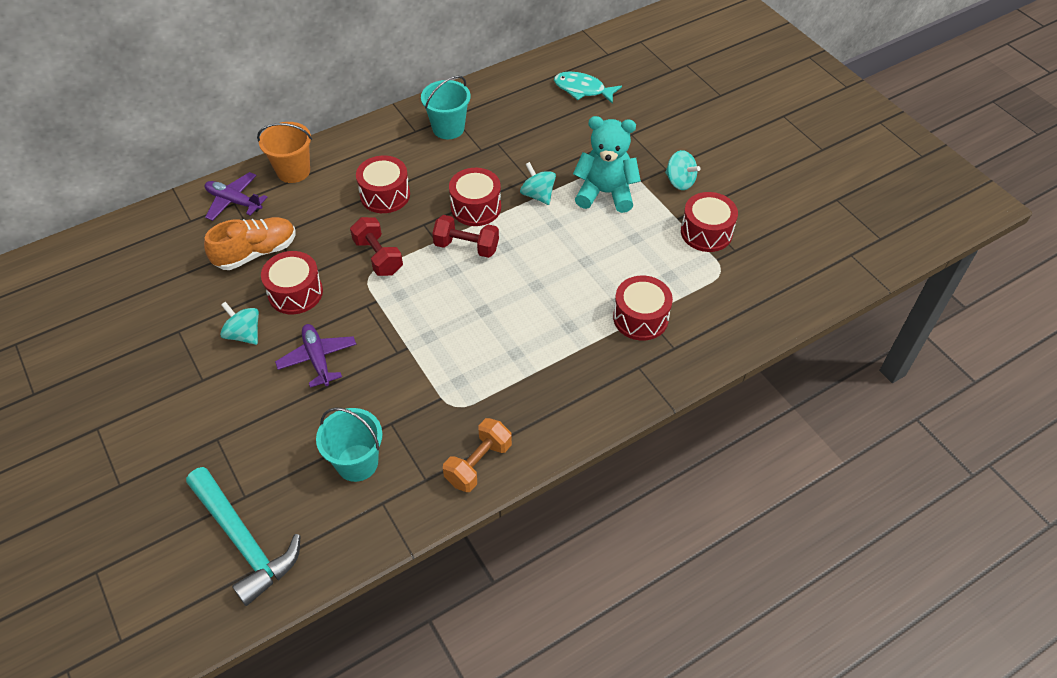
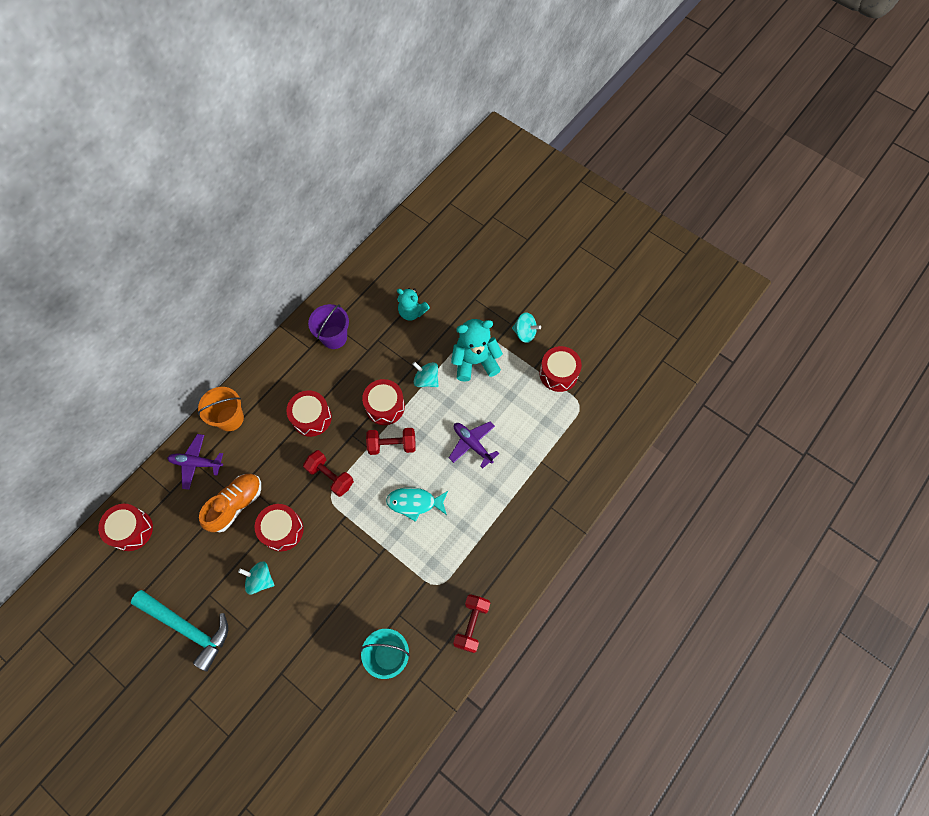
camera: 20 degrees left, 15 degrees up
turquoise hammer [186,467,301,606] -> turquoise hammer moved to [131,590,228,672]
purple plane [275,324,357,388] -> purple plane moved to [449,421,499,468]
turquoise bucket [421,76,470,139] -> purple bucket [308,304,349,349]
orange dumbbell [443,418,512,492] -> red dumbbell [453,594,490,653]
turquoise fish [554,71,622,104] -> turquoise fish moved to [386,487,448,522]
red drum [613,276,673,341] -> red drum moved to [98,504,153,551]
none -> turquoise teddy bear [397,288,430,321]

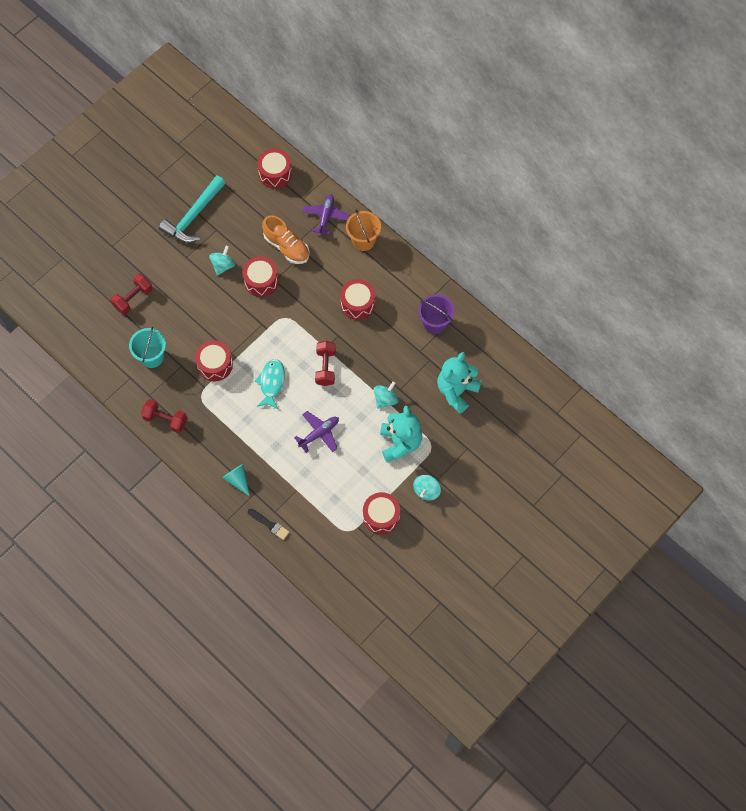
camera: 95 degrees right, 0 degrees up
red dumbbell [303,450,354,497] -> red dumbbell moved to [111,274,153,315]
red drum [362,379,405,425] -> red drum moved to [195,340,233,381]
turquoise teddy bear [397,288,430,321] -> turquoise teddy bear [437,352,482,413], size x1.52
none -> turquoise cone [222,464,250,496]
none -> black brush [248,509,289,540]

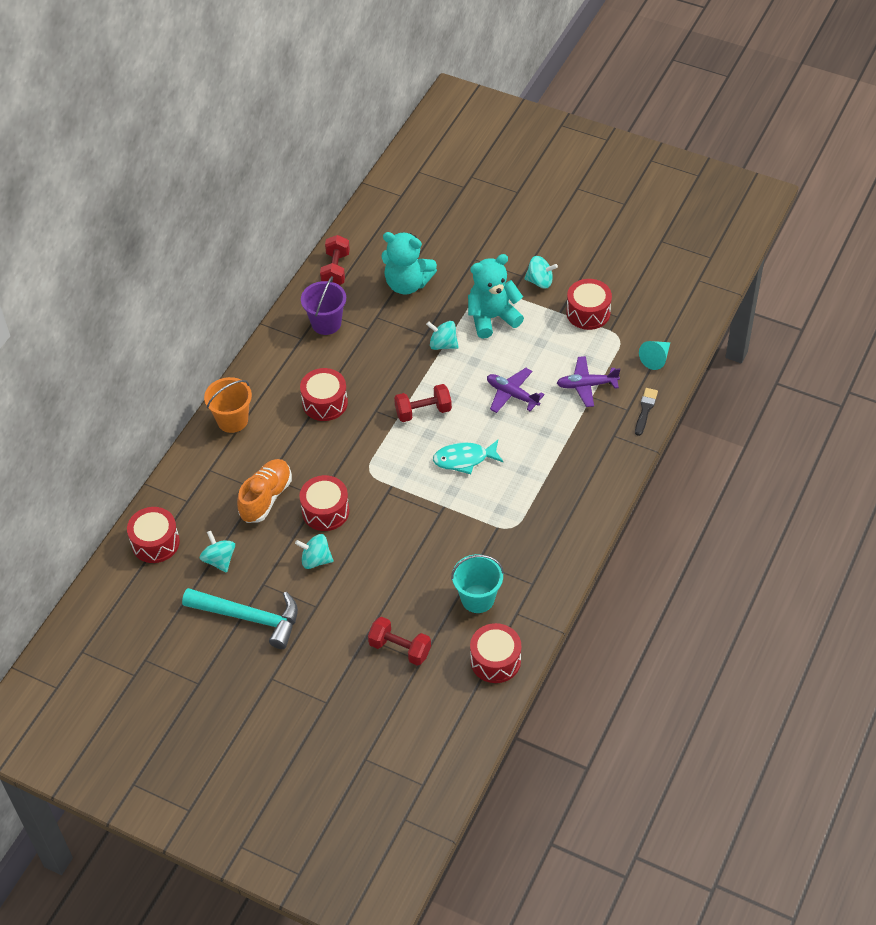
camera: 105 degrees left, 15 degrees down
red dumbbell [141,399,187,433] -> red dumbbell moved to [320,235,350,285]
red drum [195,340,233,381] -> red drum moved to [470,623,521,683]
turquoise cone [222,464,250,496] -> turquoise cone moved to [639,341,670,370]
purple plane [302,194,350,236] -> purple plane moved to [557,356,620,407]
none -> turquoise spinning top [200,531,235,573]

